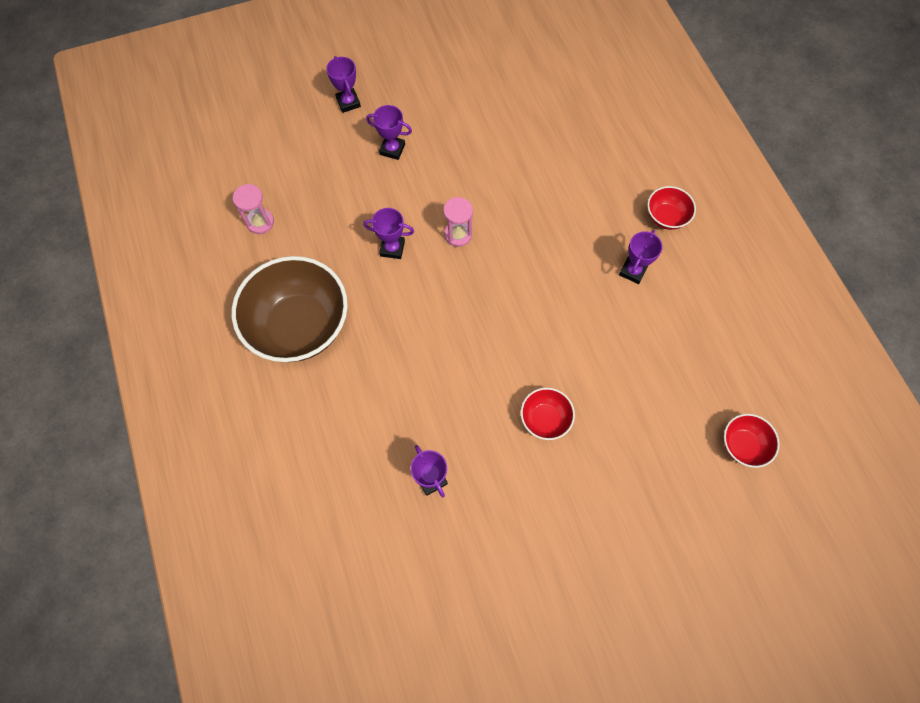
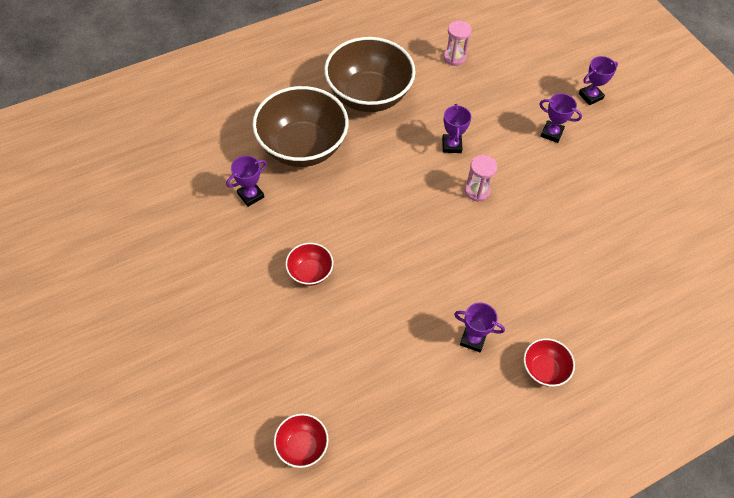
camera: 80 degrees right, 10 degrees down
purple trophy [366,105,412,160] -> purple trophy turned 75 degrees counterclockwise [539,93,582,143]
none -> brown bowl [252,86,349,167]

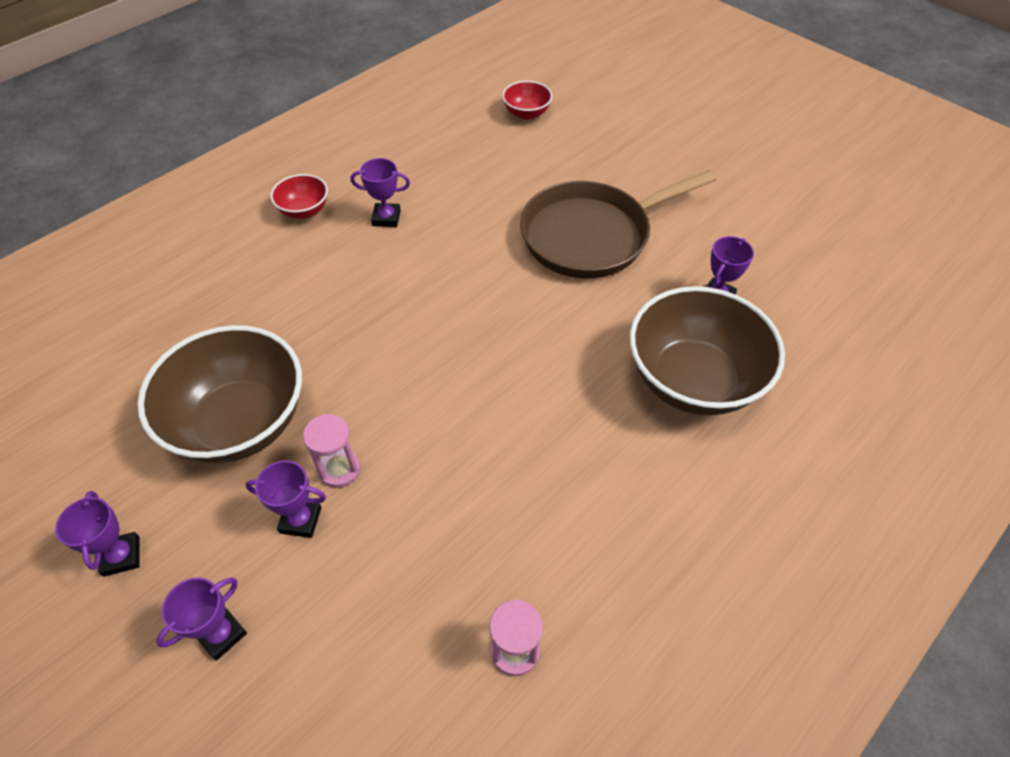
camera: 165 degrees right, 5 degrees down
red bowl [285,243,333,286] -> brown pan [520,170,717,278]
brown bowl [324,37,415,112] -> brown bowl moved to [137,325,302,463]
purple trophy [442,104,471,153] -> purple trophy moved to [55,491,140,577]
pink hourglass [465,155,497,202] -> pink hourglass moved to [303,414,360,488]

